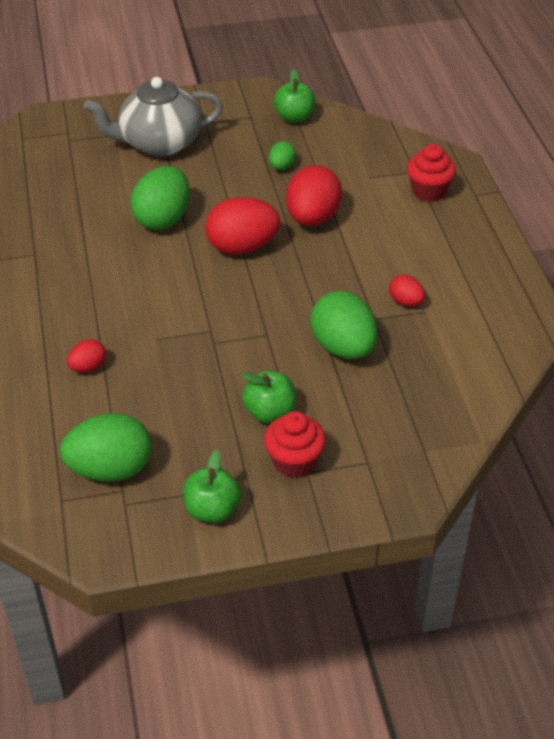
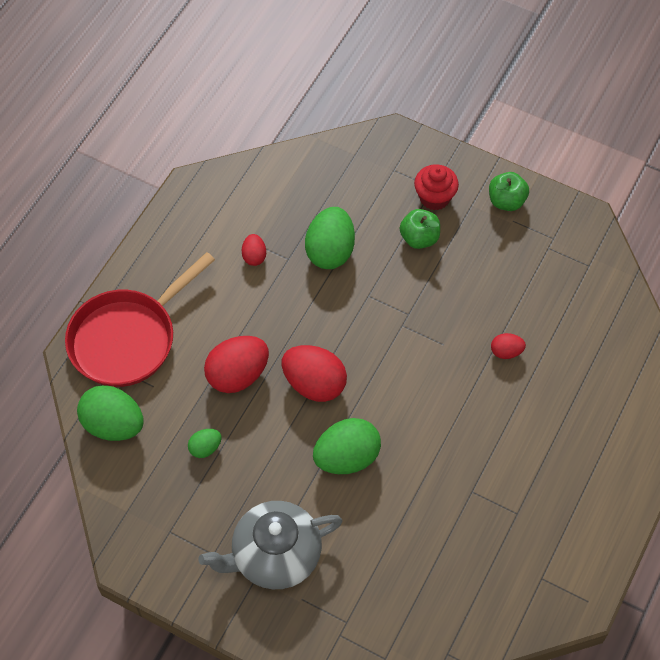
camera: 140 degrees left, 15 degrees up
green egg [60,413,151,482] -> green egg moved to [77,385,144,441]
grey teapot [84,77,223,156] -> grey teapot turned 135 degrees clockwise [198,501,343,589]
green apple [274,69,316,123] -> none
red cupcake [407,144,456,202] -> red pan [65,252,215,387]

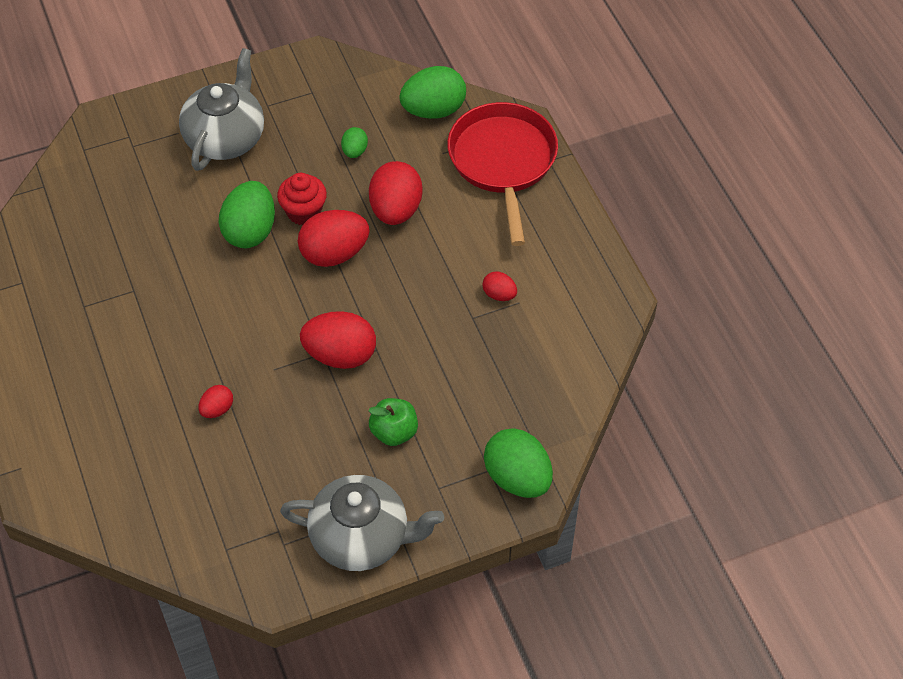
camera: 130 degrees right, 5 degrees down
green egg [305,207,355,269] -> green egg moved to [484,428,553,498]
red cupcake [414,164,459,210] -> red cupcake moved to [277,173,327,225]
green apple [489,172,529,211] -> grey teapot [280,475,444,571]
none -> red egg [300,311,376,369]

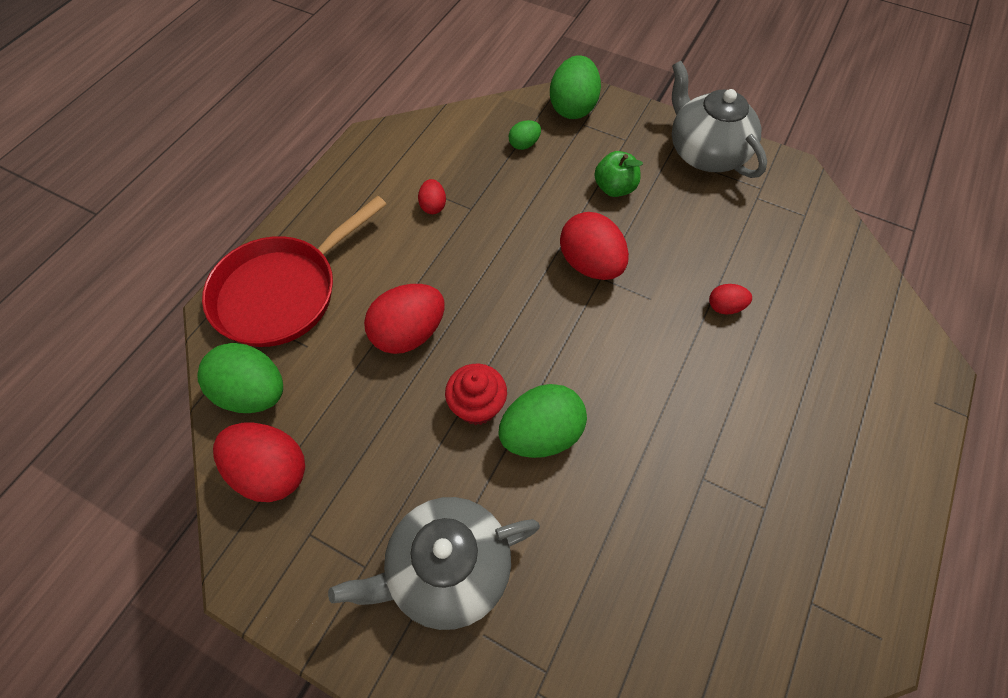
camera: 130 degrees left, 5 degrees up
red egg [298,210,370,267] -> red egg moved to [213,423,305,502]
green egg [341,127,368,158] -> green egg moved to [509,120,541,150]

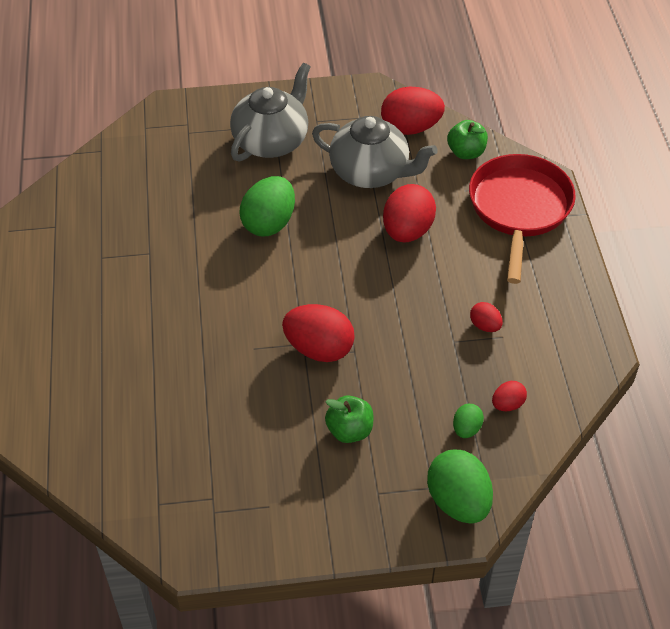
camera: 145 degrees right, 10 degrees down
green egg [197,343,283,413] -> green apple [447,120,488,159]
red cupcake [445,364,507,425] -> none
grey teapot [672,61,767,178] -> grey teapot moved to [312,116,438,188]
red egg [709,284,752,314] -> red egg moved to [492,381,527,411]

